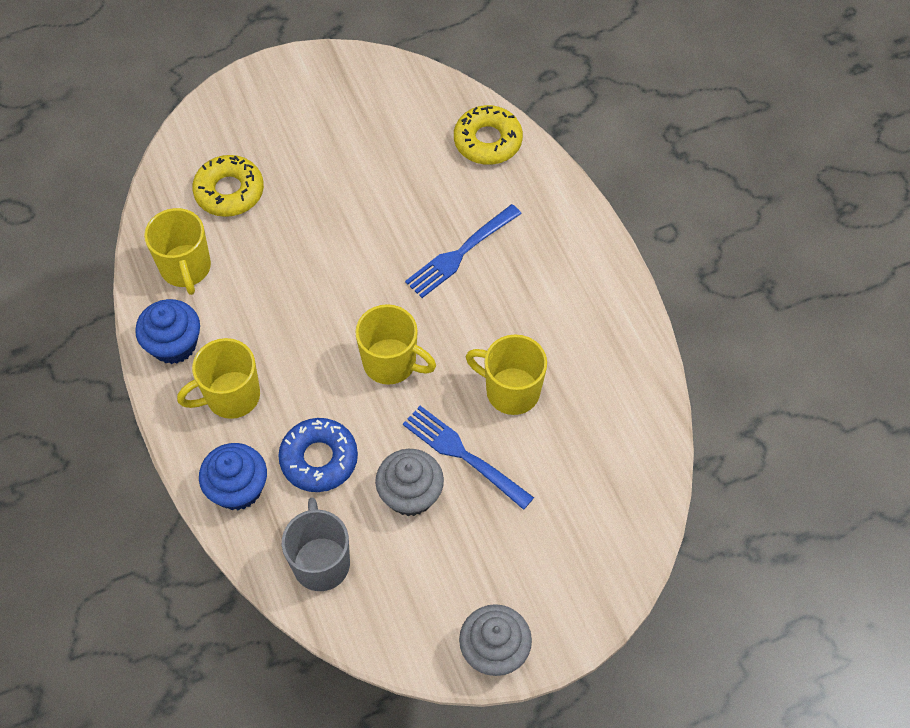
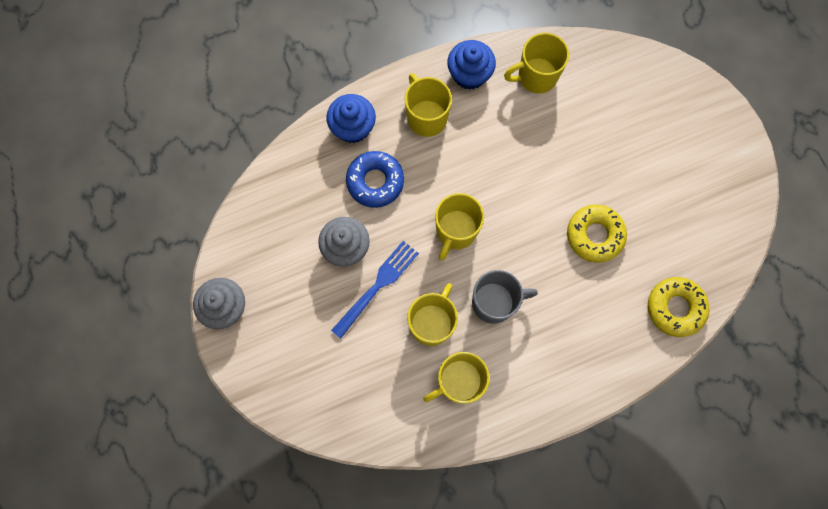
camera: 90 degrees right, 15 degrees up
yellow donut [192,155,264,217] -> yellow donut moved to [567,204,627,263]
grey mug [282,498,350,591] -> grey mug moved to [472,270,538,324]
blue fork [405,204,522,298] -> none
none -> yellow mug [423,352,490,404]

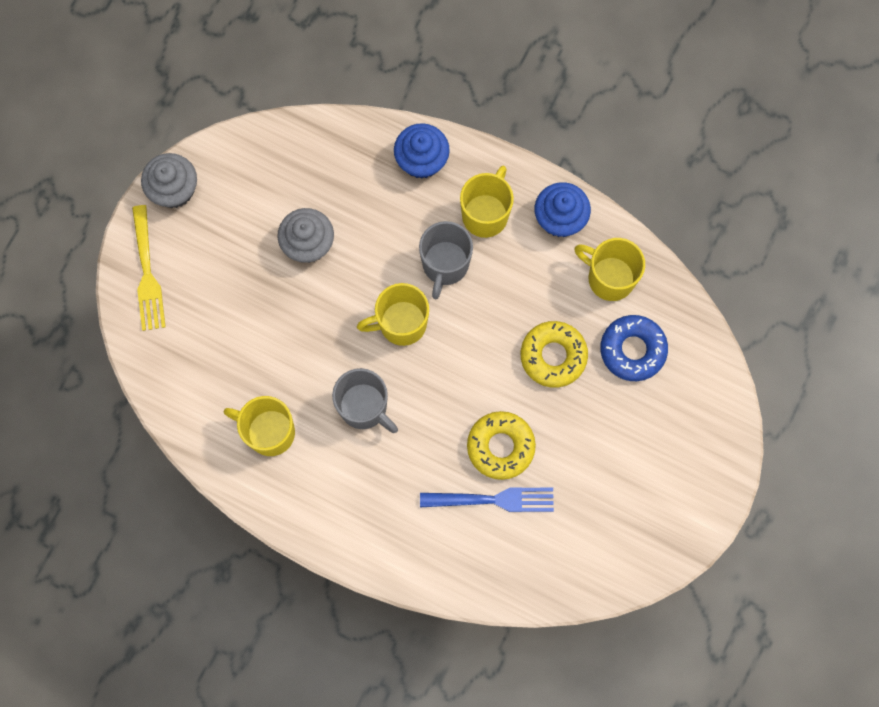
camera: 50 degrees right, 0 degrees up
blue fork [331,241,419,339] -> blue fork moved to [420,488,554,512]
blue donut [346,151,404,208] -> blue donut moved to [600,315,668,381]
yellow mug [407,283,458,346] -> none
yellow donut [648,277,710,337] -> yellow donut moved to [521,321,588,388]
none -> yellow fork [132,205,166,331]
none -> grey mug [419,221,473,299]

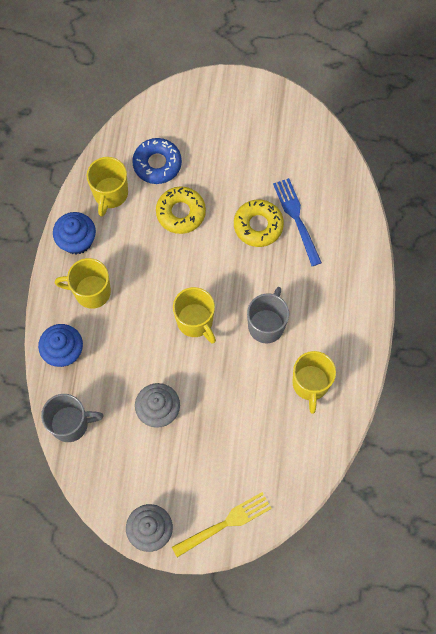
camera: 110 degrees left, 5 degrees down
grey mug [419,221,473,299] -> grey mug moved to [41,394,104,442]

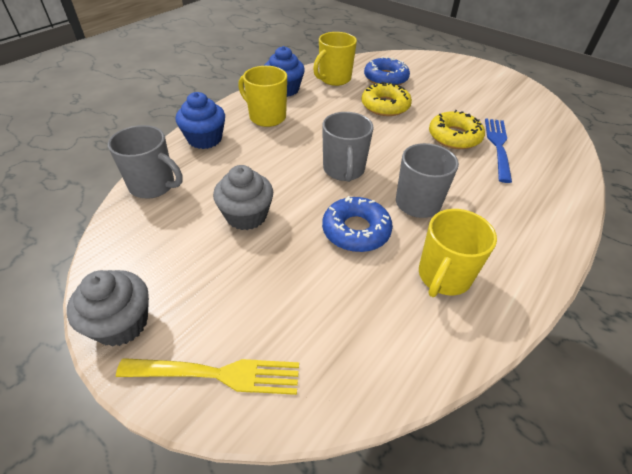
camera: 30 degrees right, 25 degrees down
yellow mug [173,287,216,344] -> grey mug [322,112,373,182]
none -> blue donut [322,196,393,252]

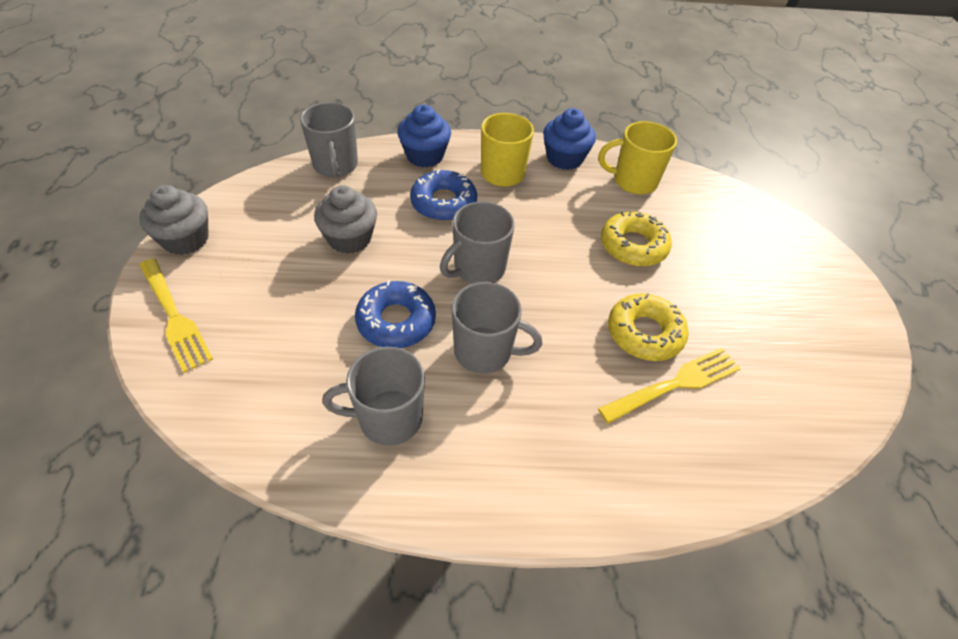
camera: 50 degrees right, 5 degrees up
blue donut [364,56,410,86] -> blue donut moved to [410,169,477,221]
yellow mug [419,209,497,297] -> grey mug [322,347,425,446]
blue fork [485,118,512,183] -> yellow fork [598,348,741,424]

